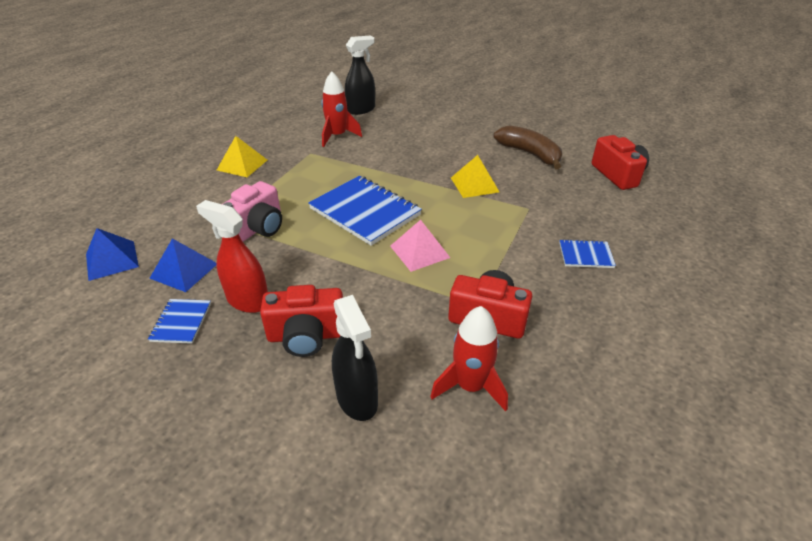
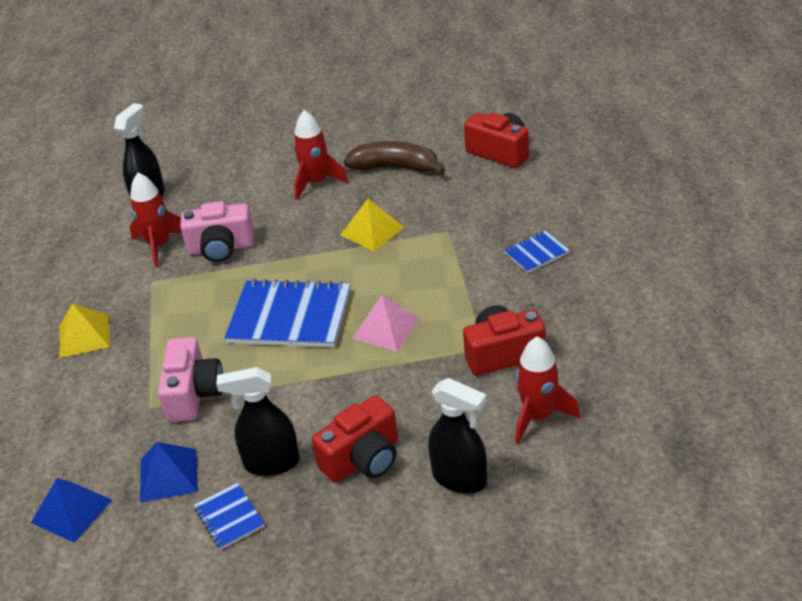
camera: 30 degrees left, 0 degrees up
red spray bottle [196,200,268,313] -> black spray bottle [216,367,300,476]
none -> pink camera [180,201,254,262]
none -> red rocket [293,110,348,200]

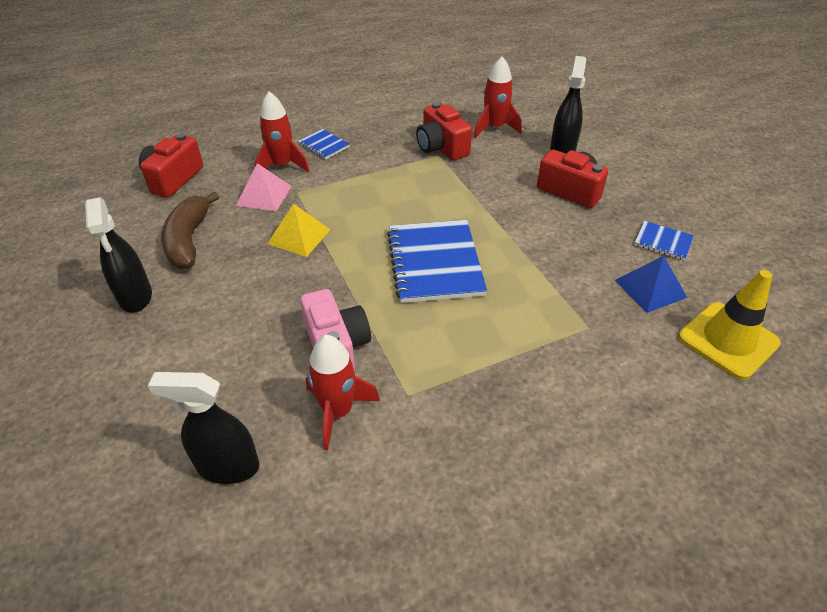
camera: 110 degrees left, 5 degrees up
blue pyramid [31,478,112,543] -> yellow traffic cone [678,270,781,380]
yellow pyramid [60,304,110,358] -> none
pink camera [158,337,223,422] -> none
blue notebook [194,483,265,550] -> blue notebook turned 75 degrees clockwise [634,221,694,261]
black spray bottle [216,367,300,476] -> black spray bottle moved to [85,197,152,313]
red rocket [293,110,348,200] -> red rocket moved to [255,92,309,172]
pink pyramid [353,295,420,352] -> pink pyramid moved to [236,163,291,211]

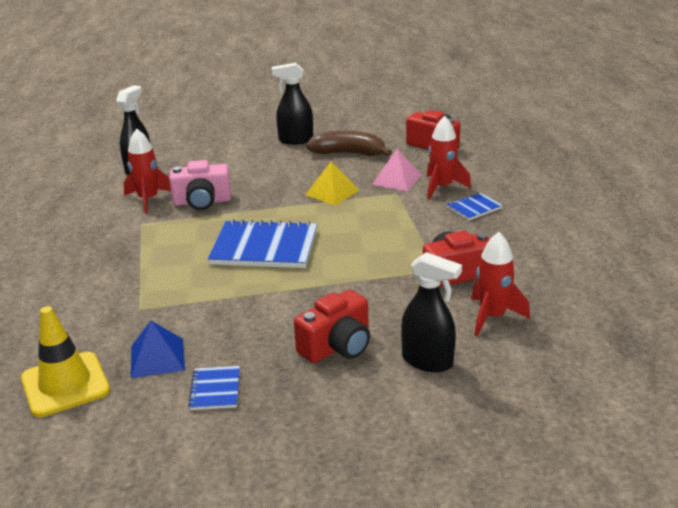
camera: 105 degrees right, 15 degrees down
blue notebook [634,221,694,261] -> blue notebook turned 45 degrees counterclockwise [188,366,240,410]

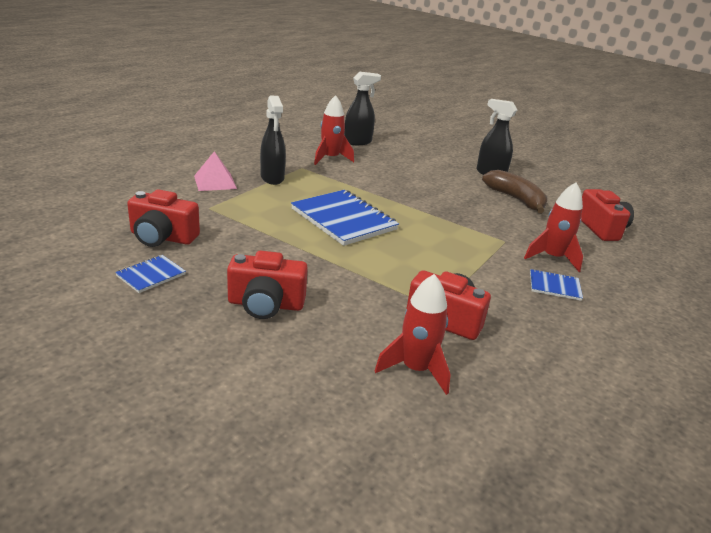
camera: 40 degrees right, 0 degrees up
yellow traffic cone [21,306,110,417] -> none
blue pyramid [131,321,185,378] -> red camera [127,189,200,247]
pink camera [169,160,231,210] -> none
yellow pyramid [305,161,360,206] -> none
pink pyramid [372,149,422,191] -> pink pyramid moved to [194,151,237,191]
black spray bottle [401,252,462,372] -> black spray bottle moved to [260,96,286,185]

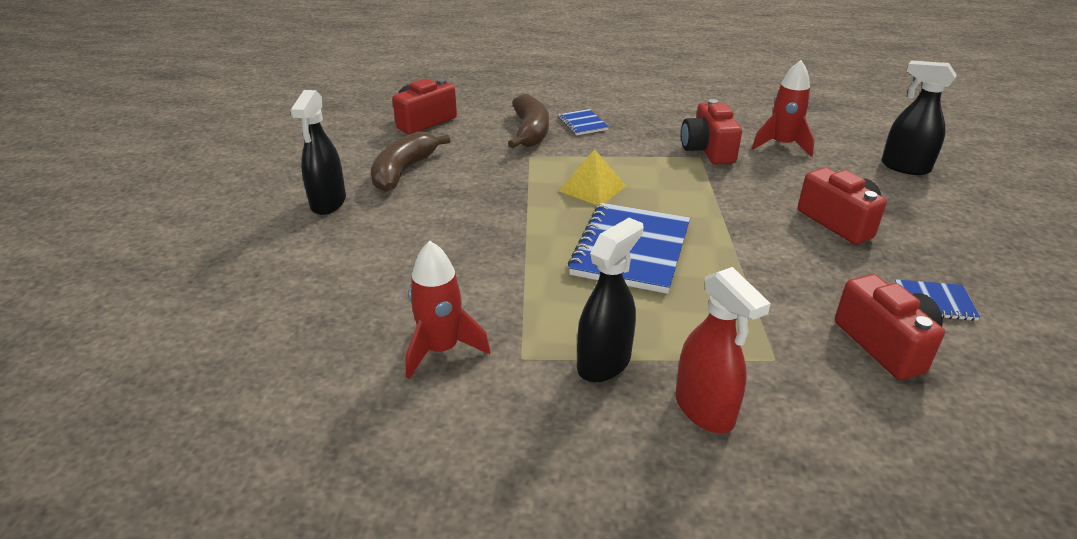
camera: 120 degrees left, 5 degrees up
pink pyramid [194,151,237,191] -> red spray bottle [675,267,771,433]
black spray bottle [344,72,381,145] -> black spray bottle moved to [882,60,957,175]
red rocket [524,182,583,272] -> brown banana [508,94,549,148]
none -> yellow pyramid [559,149,626,205]

